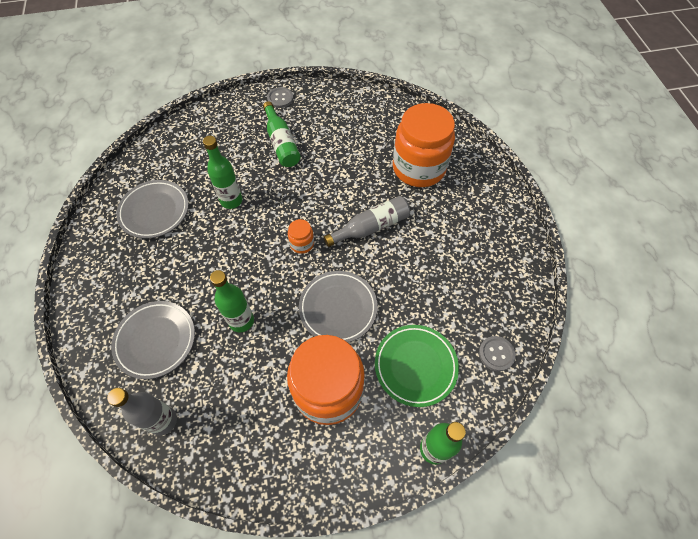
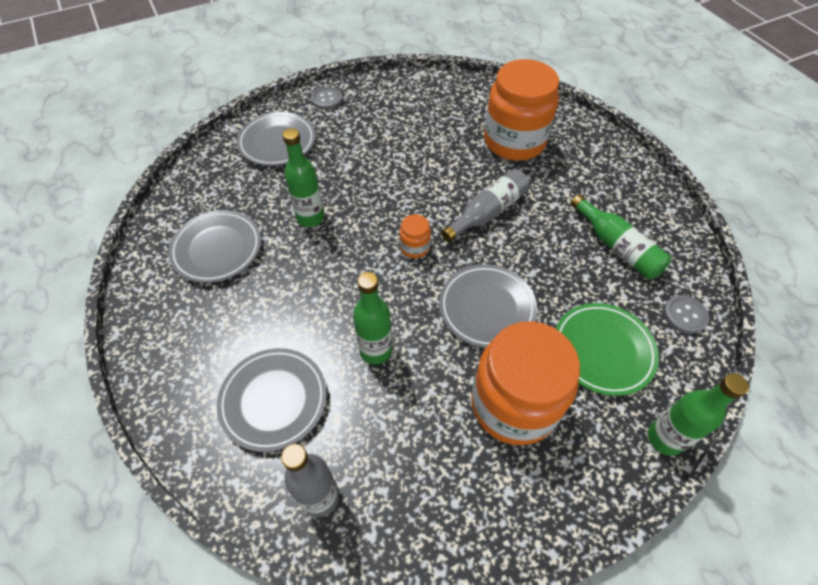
camera: 15 degrees left, 5 degrees down
green bottle [263,101,301,167] -> green bottle moved to [570,194,671,279]
none -> grey plate [237,112,316,166]

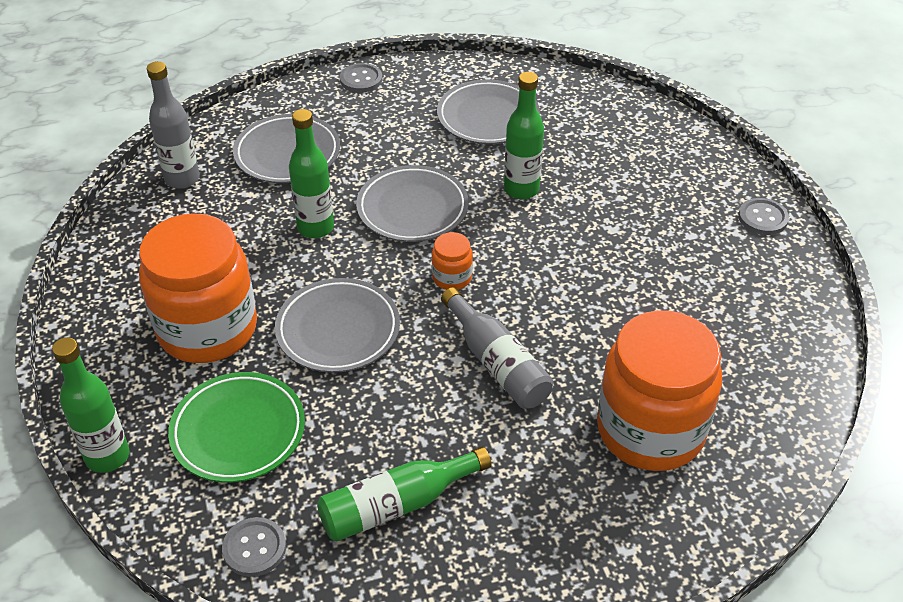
camera: 100 degrees right, 10 degrees down
grey plate [237,112,316,166] -> grey plate moved to [356,165,469,242]
none -> grey button [340,63,382,93]

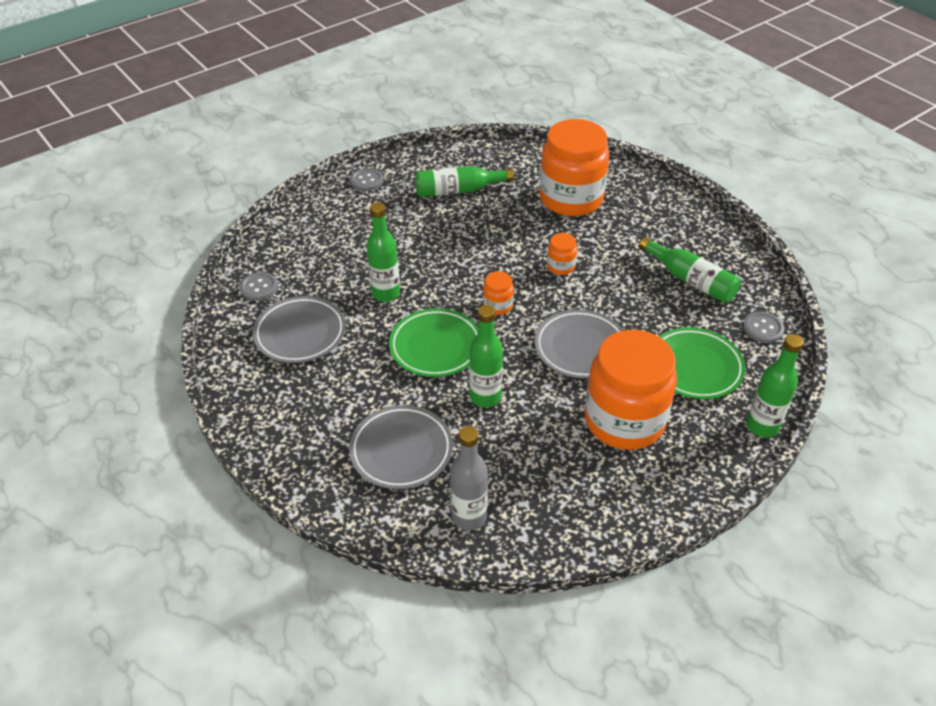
camera: 110 degrees left, 0 degrees up
grey button [340,63,382,93] -> grey button moved to [239,272,278,301]
grey plate [356,165,469,242] -> green plate [389,308,479,377]
grey bottle [441,287,553,409] -> orange jar [547,233,577,275]
none -> green bottle [415,166,514,197]

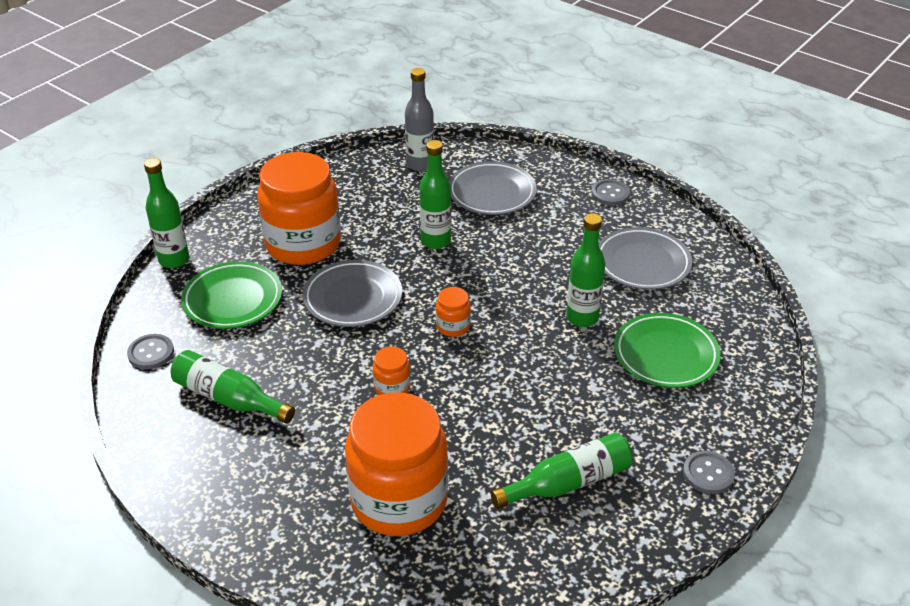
camera: 165 degrees right, 5 degrees down
grey button [239,272,278,301] -> grey button moved to [591,179,630,206]
green plate [389,308,479,377] -> green plate moved to [614,313,721,388]

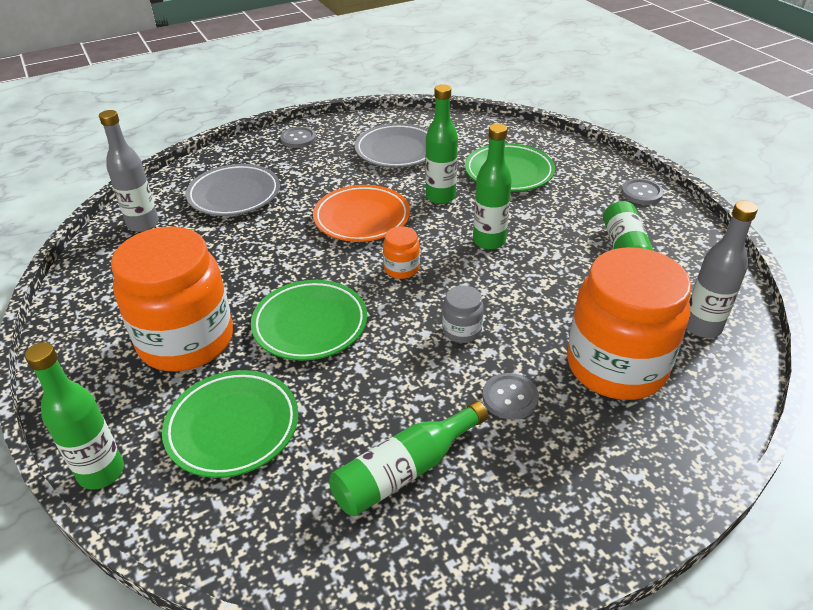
camera: 65 degrees left, 0 degrees up
grey button [127,334,174,369] -> grey button moved to [482,373,539,420]
grey plate [303,260,402,327] -> green plate [251,280,367,361]
orange jar [373,347,411,395] -> grey jar [442,285,484,343]
green bottle [419,140,451,249] -> green bottle moved to [473,124,512,250]
none -> orange plate [313,185,410,242]
none -> grey bottle [686,201,758,338]

